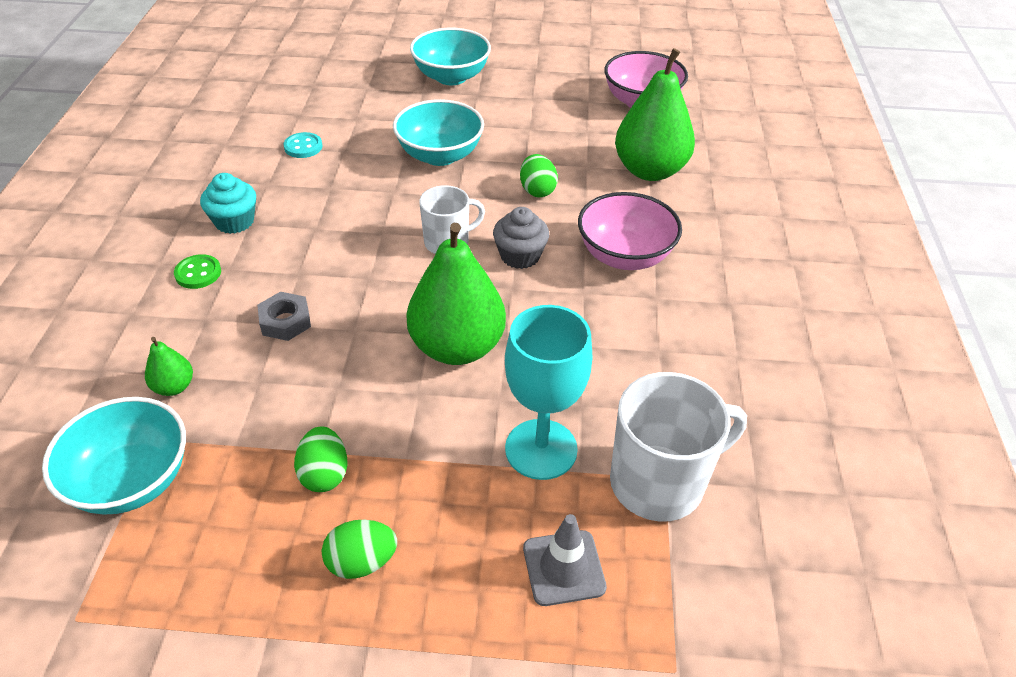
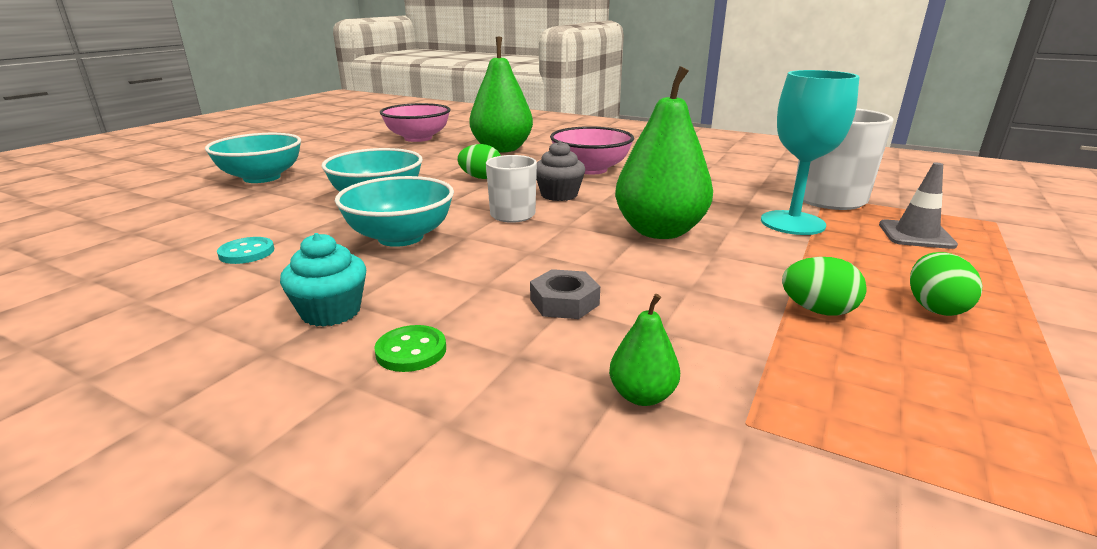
camera: 65 degrees left, 20 degrees down
turquoise bowl [42,397,186,514] -> turquoise bowl moved to [335,176,454,247]

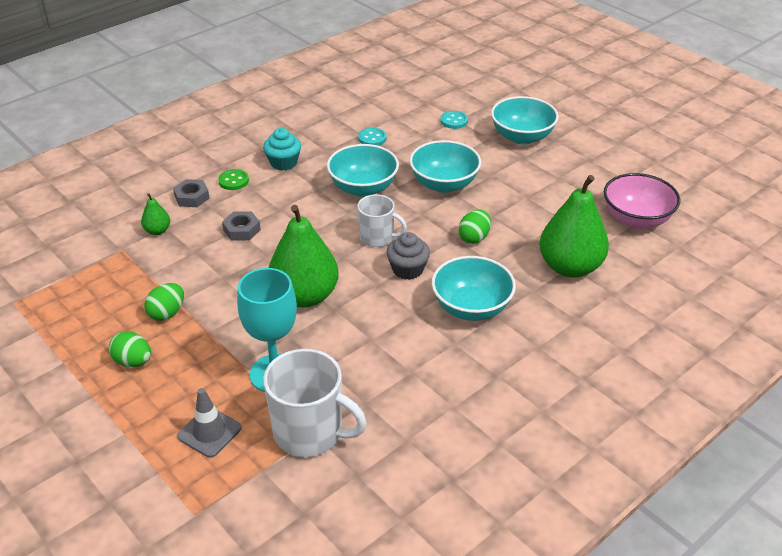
camera: 110 degrees right, 15 degrees up
pink bowl [550,126,634,175] -> turquoise bowl [432,256,516,321]
none -> grey nut [173,179,210,207]
none -> turquoise button [440,111,468,129]

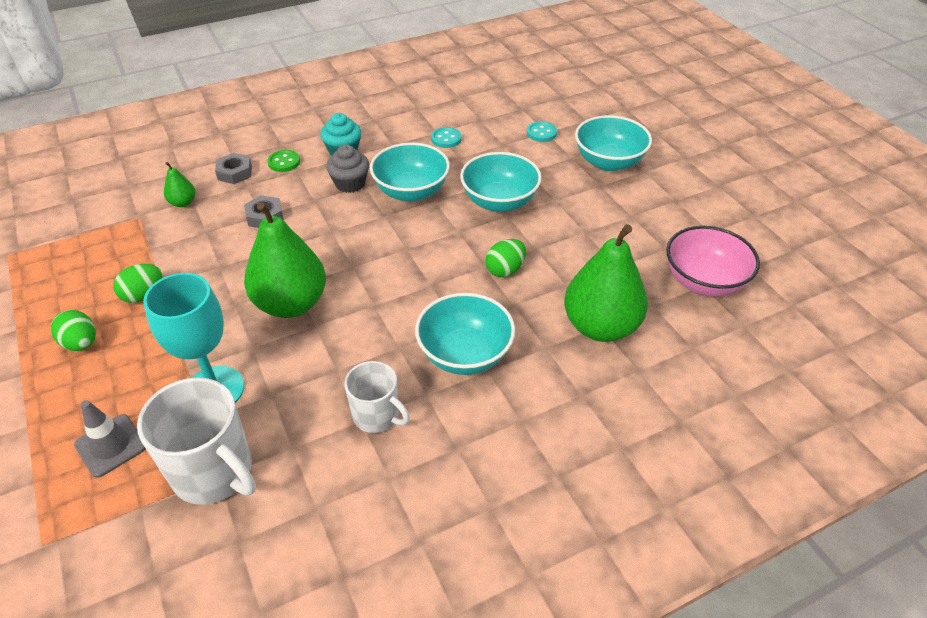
camera: 15 degrees right, 5 degrees up
white mug [357,194,407,247] -> white mug moved to [344,361,410,433]
grey cupcake [386,232,430,280] -> grey cupcake moved to [326,145,369,193]

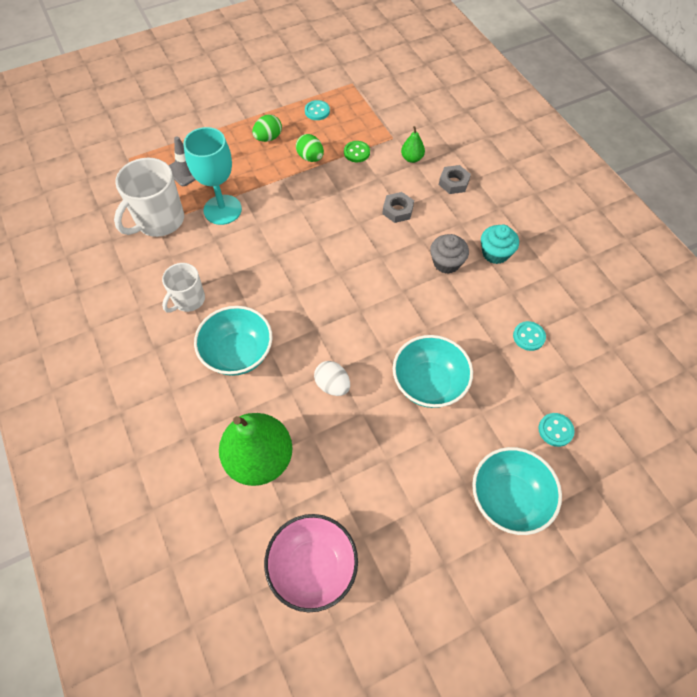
camera: 90 degrees right, 15 degrees up
green pear [244,202,326,318] -> none
green button [267,150,300,172] -> green button moved to [344,141,370,162]
turquoise bowl [370,143,450,202] -> none
green egg [485,239,526,277] -> white egg [314,361,350,396]
none -> turquoise button [305,100,330,120]

